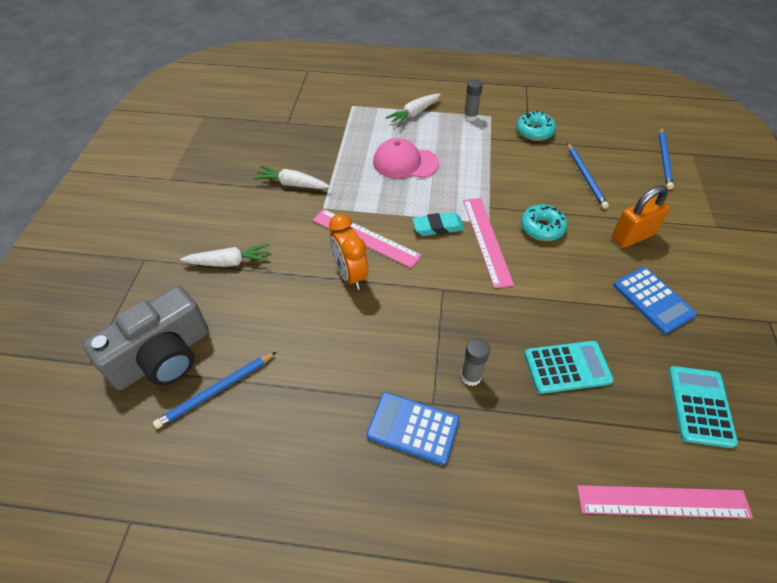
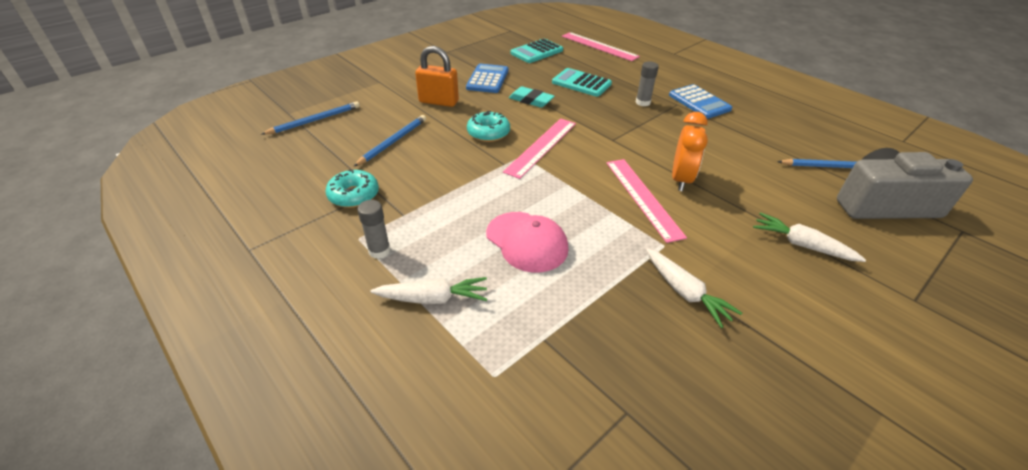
camera: 140 degrees left, 10 degrees down
turquoise eraser [412,212,465,236] -> turquoise eraser moved to [509,86,555,108]

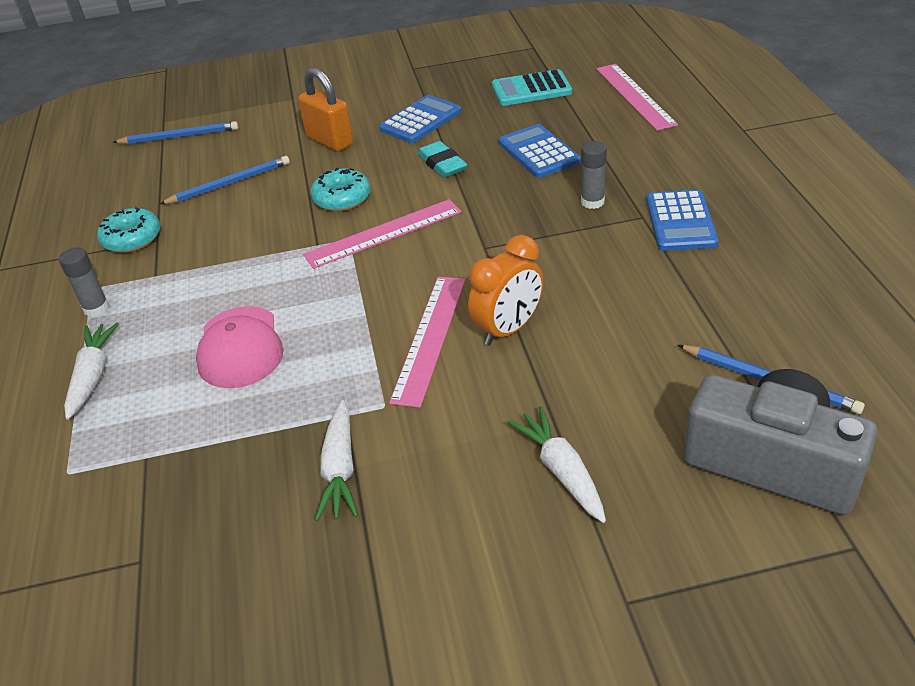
camera: 35 degrees right, 0 degrees up
white carrot [370,277,487,304] -> white carrot turned 120 degrees counterclockwise [64,322,119,420]
turquoise calculator [552,68,612,97] -> blue calculator [499,124,581,178]

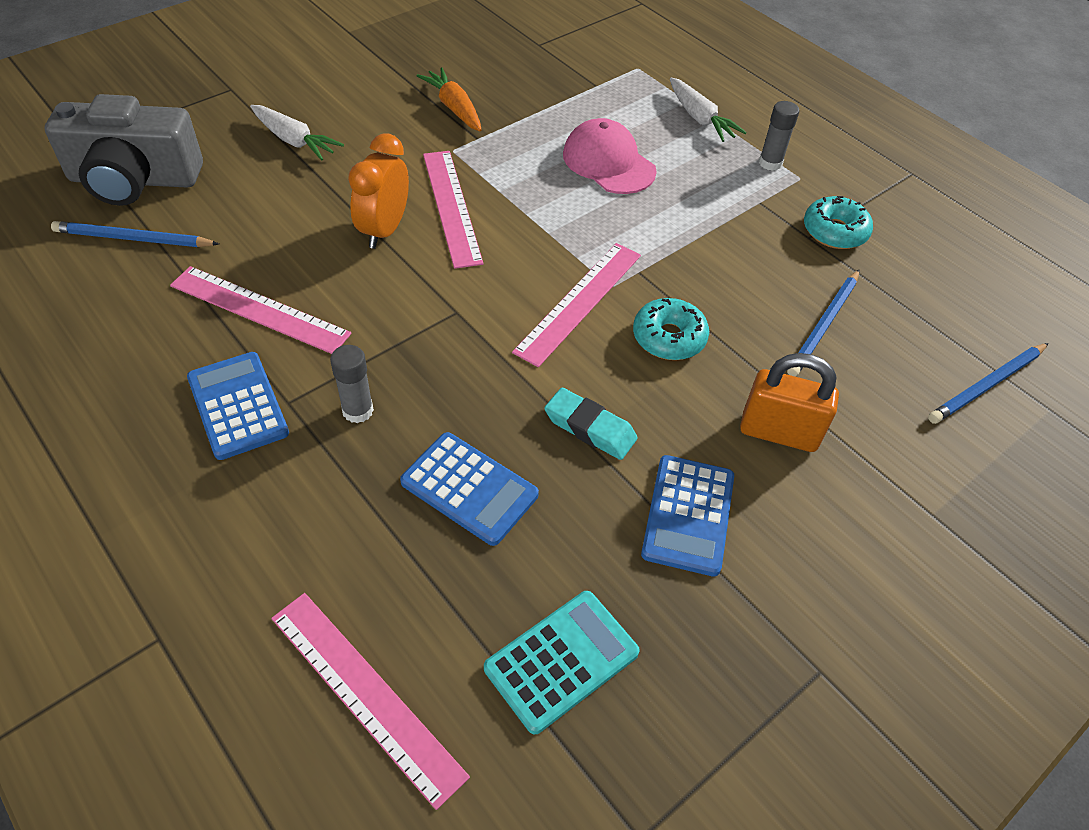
camera: 145 degrees right, 10 degrees up
white carrot [315,400,359,521] -> orange carrot [417,67,482,131]
none -> pink ruler [170,266,352,354]

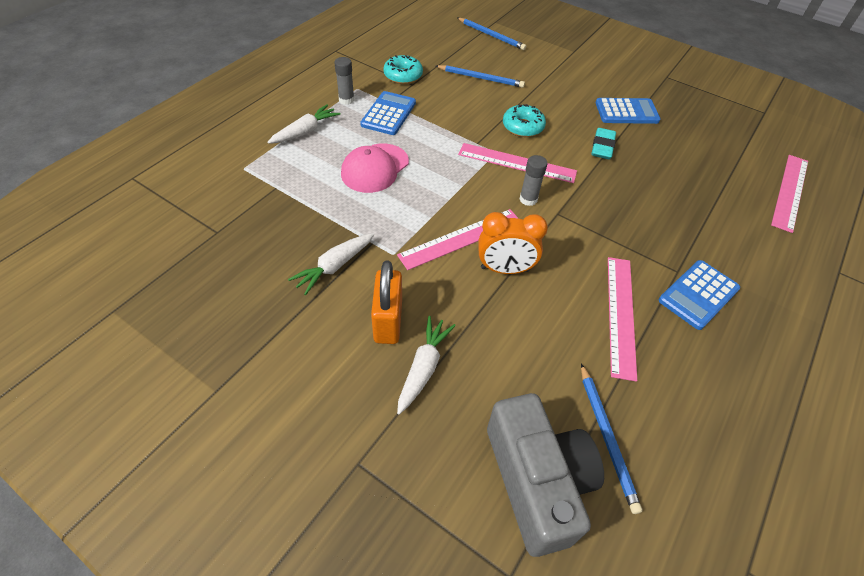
camera: 105 degrees left, 0 degrees up
grey glue stick [330,345,374,423] -> grey glue stick moved to [520,155,548,206]
blue calculator [400,432,539,546] -> blue calculator moved to [360,91,416,135]
orange carrot [417,67,482,131] -> white carrot [288,233,375,295]
turquoise calculator [484,591,640,734] -> none
orange padlock [740,353,839,452] -> orange padlock moved to [371,260,402,344]

